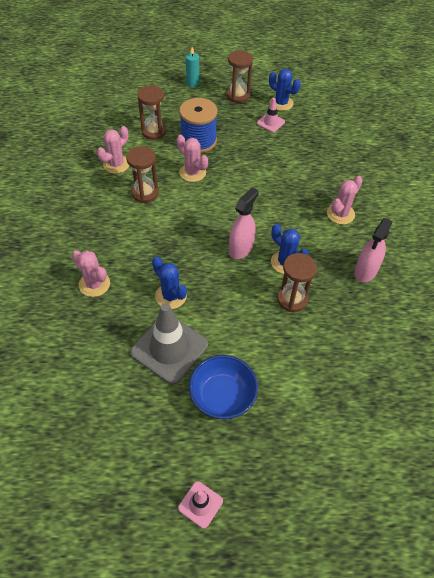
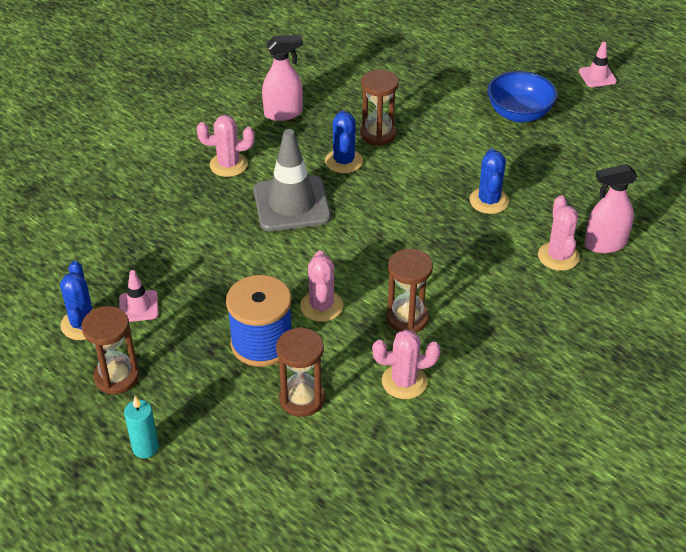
camera: 135 degrees left, 10 degrees down
grey traffic cone [130,303,208,384] -> grey traffic cone moved to [254,129,331,231]
pink spray bottle [229,187,259,259] -> pink spray bottle moved to [584,164,637,253]

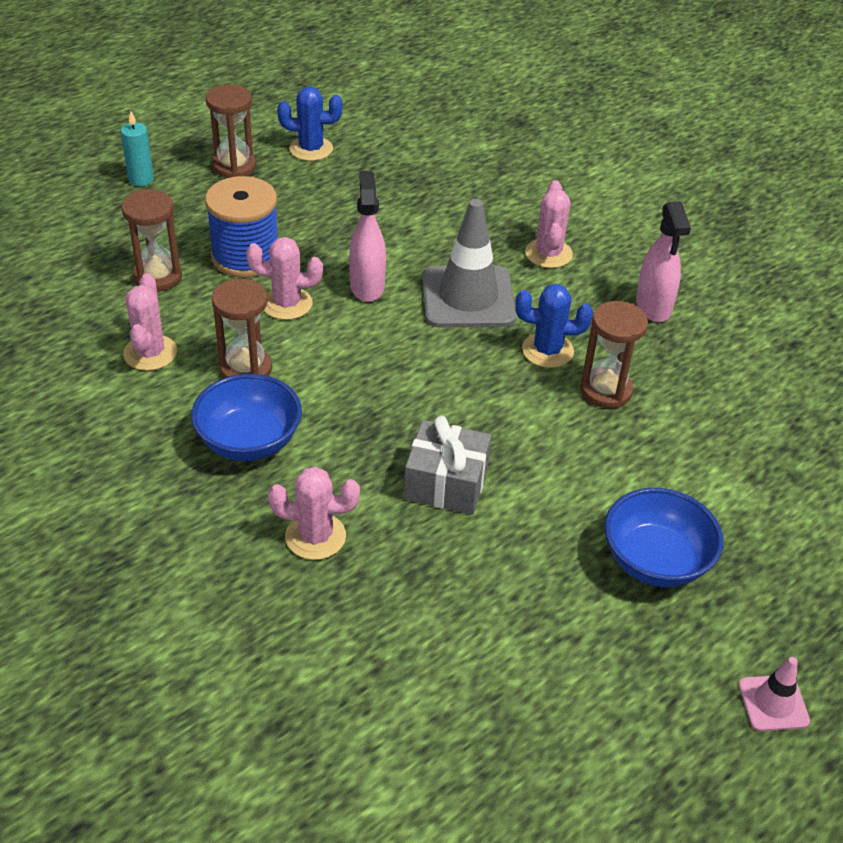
camera: 95 degrees right, 0 degrees up
pink traffic cone [119,270,159,322] -> none
blue cactus [469,149,509,214] -> grey gift [404,416,491,515]
pink spray bottle [584,164,637,253] -> pink spray bottle moved to [349,171,386,302]
none -> blue bowl [191,374,302,461]

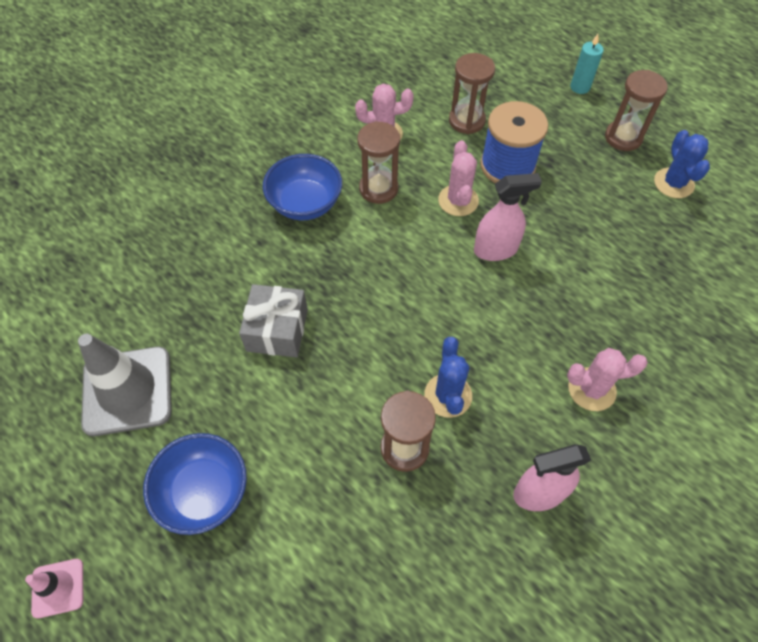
camera: 85 degrees right, 15 degrees up
pink cactus [268,467,360,560] -> none
grey traffic cone [422,199,516,328] -> grey traffic cone moved to [78,334,172,436]

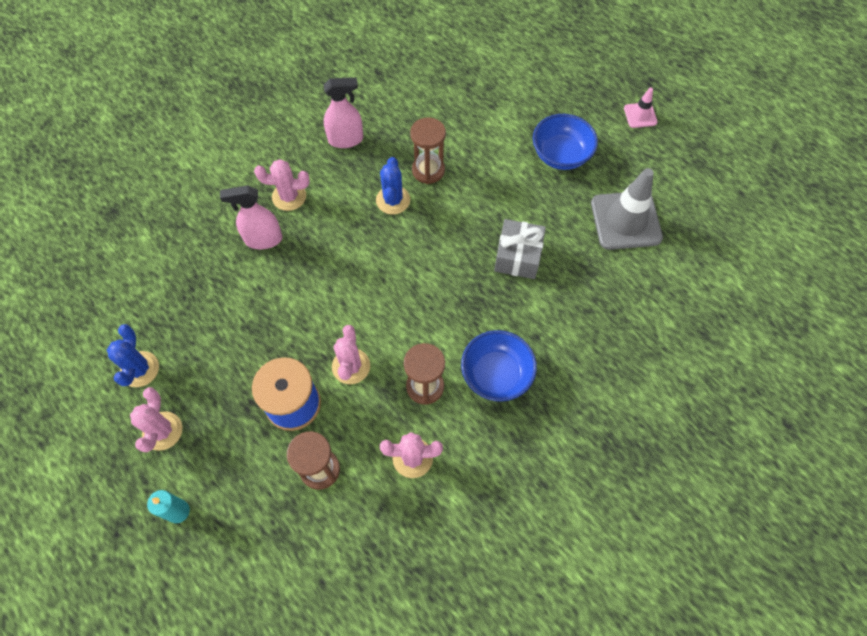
camera: 175 degrees left, 5 degrees up
pink spray bottle [474,173,542,261] -> pink spray bottle moved to [220,185,283,249]
brown hourglass [605,70,668,151] -> pink cactus [130,387,182,452]

